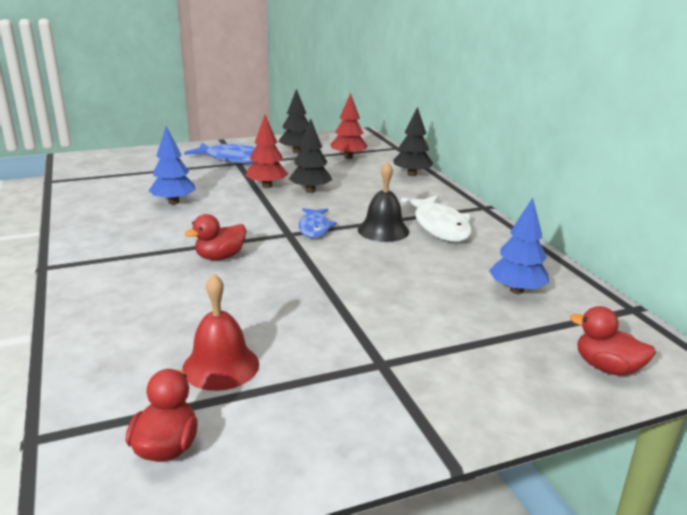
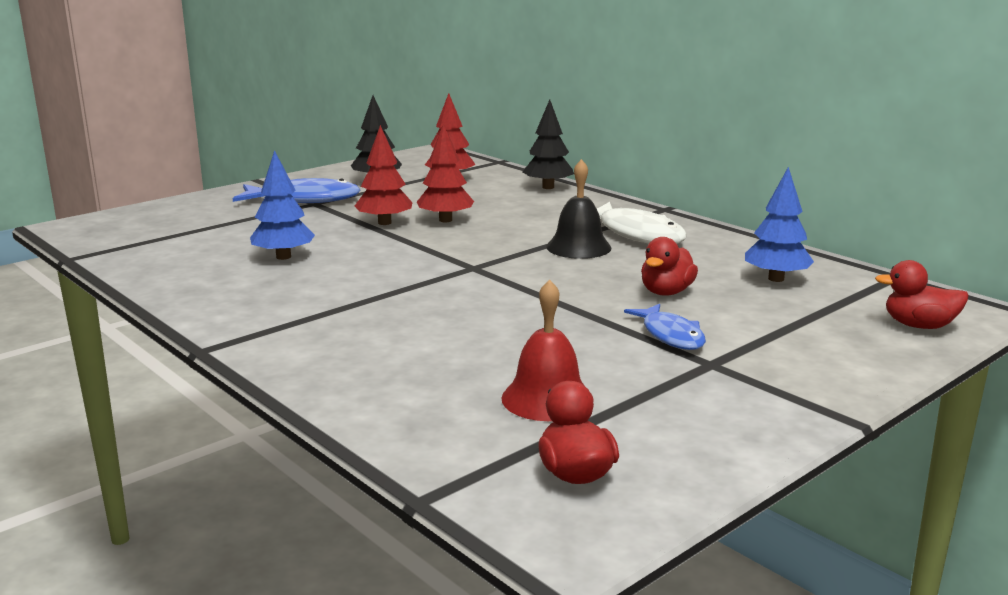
camera: 20 degrees left, 5 degrees down
red duck [184,214,246,260] -> red duck moved to [641,237,698,296]
black tree [289,118,332,193] -> red tree [417,123,474,222]
blue fish [298,208,337,238] -> blue fish moved to [624,304,706,350]

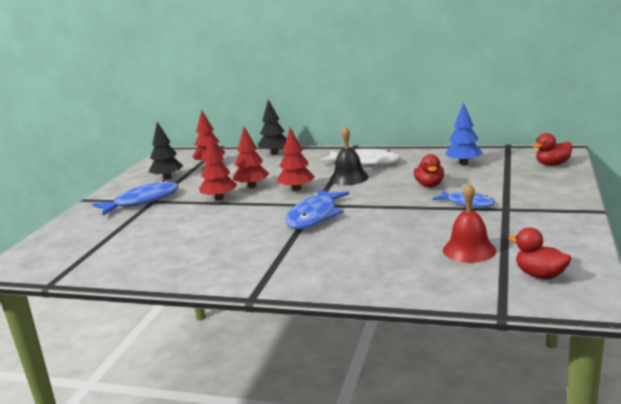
camera: 30 degrees left, 0 degrees up
blue tree [250,150,315,260] -> none
none -> red tree [277,128,315,191]
none -> blue fish [285,189,349,229]

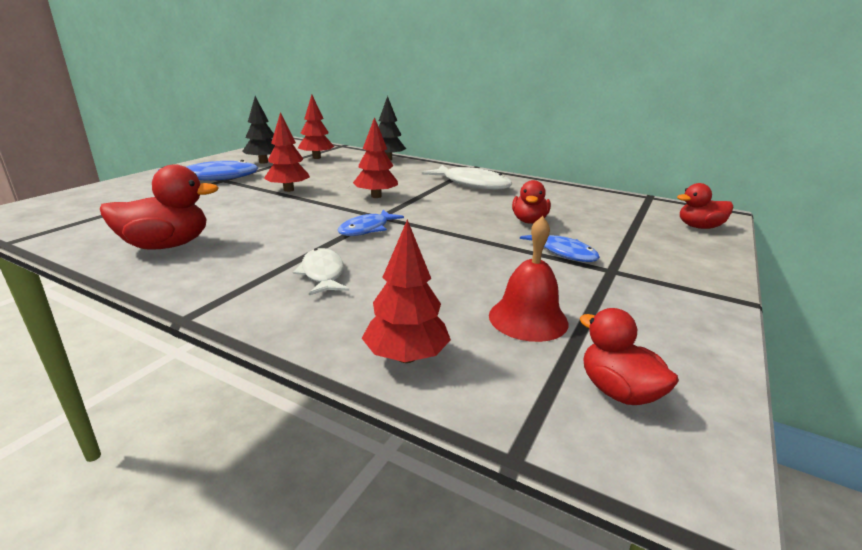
camera: 10 degrees right, 5 degrees up
red tree [233,127,269,188] -> red tree moved to [362,219,451,363]
blue fish [285,189,349,229] -> blue fish [338,210,404,236], size x0.63
black bell [330,126,369,185] -> none
blue tree [445,102,483,165] -> none
none -> red duck [100,164,219,250]
none -> white fish [293,248,349,295]

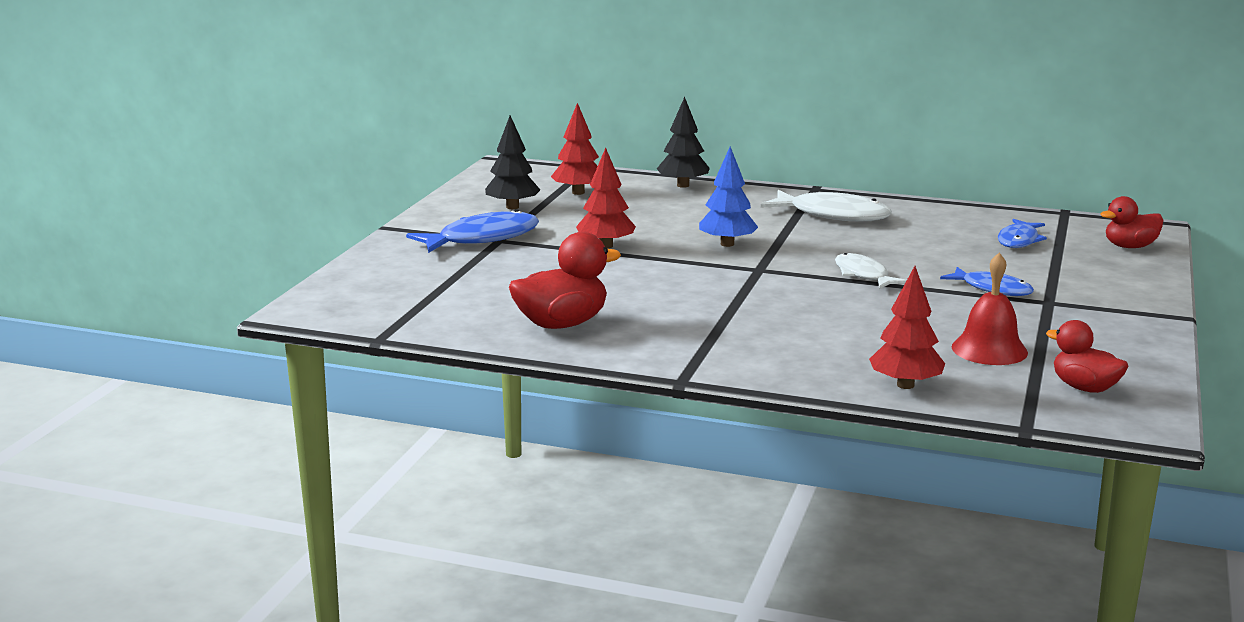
camera: 10 degrees left, 5 degrees down
white fish [293,248,349,295] -> white fish moved to [835,253,907,289]
blue fish [338,210,404,236] -> blue fish moved to [998,219,1047,248]
red tree [353,117,398,198] -> blue tree [699,146,758,247]
red duck [512,180,551,224] -> none

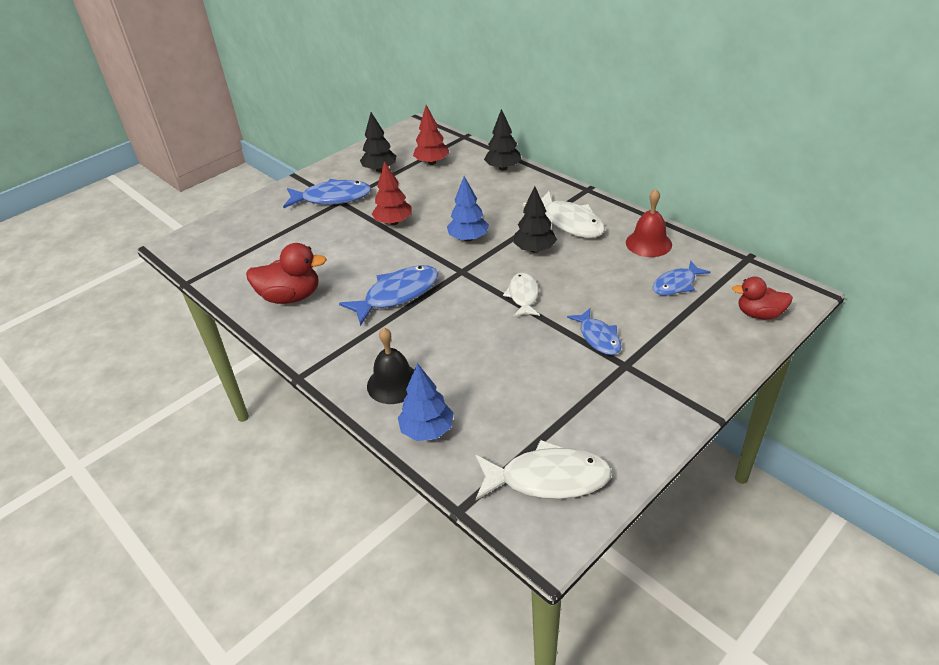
camera: 30 degrees right, 20 degrees up
red tree [869,266,945,389] -> blue tree [398,363,454,441]
red bell [952,252,1028,365] -> red bell moved to [626,189,672,257]
red duck [1046,320,1128,393] -> white fish [476,440,612,500]
none -> blue fish [339,265,439,326]
none -> black bell [367,328,414,404]
none -> black tree [513,186,557,253]

